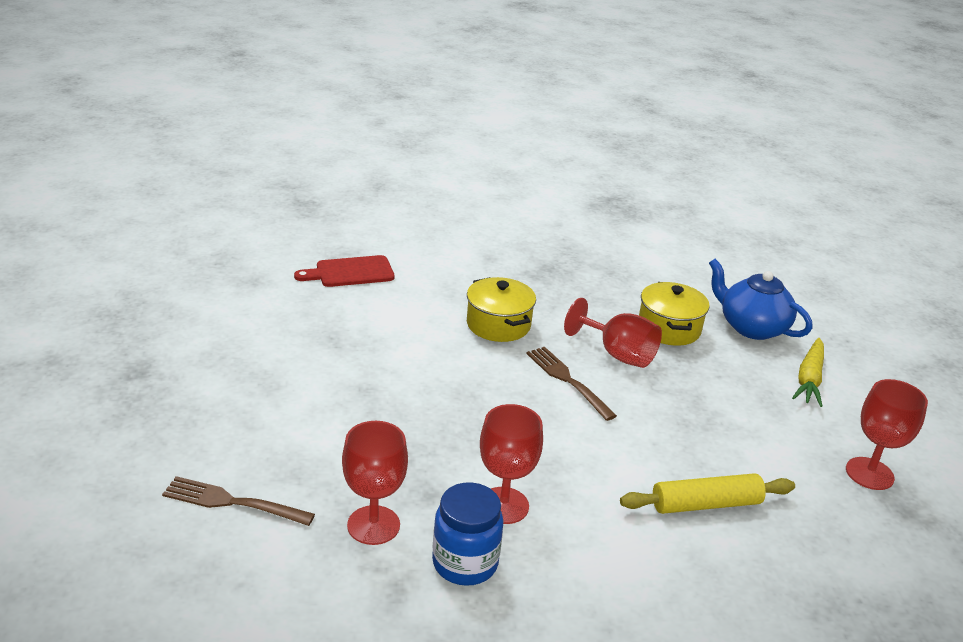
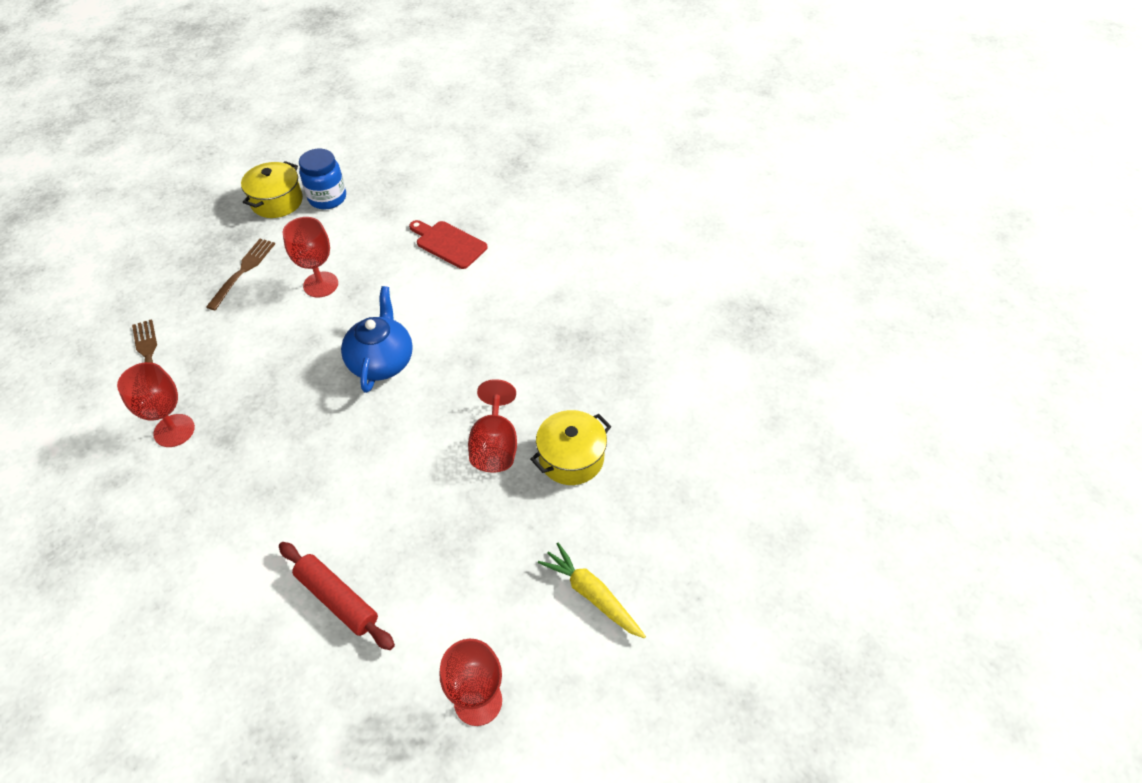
camera: 55 degrees right, 20 degrees up
blue jar [432,482,503,586] -> blue jar moved to [299,149,346,209]
yellow pot [467,277,536,342] -> yellow pot moved to [241,161,303,218]
red goblet [480,404,543,524] -> red goblet moved to [283,217,338,298]
brown fork [526,347,617,421] -> brown fork moved to [206,239,275,310]
yellow rolling pin [620,473,795,514] -> red rolling pin [279,542,395,650]
blue teapot [709,259,812,340] -> blue teapot moved to [341,286,413,393]
yellow carrot [792,338,824,407] -> yellow carrot turned 60 degrees clockwise [538,543,646,639]

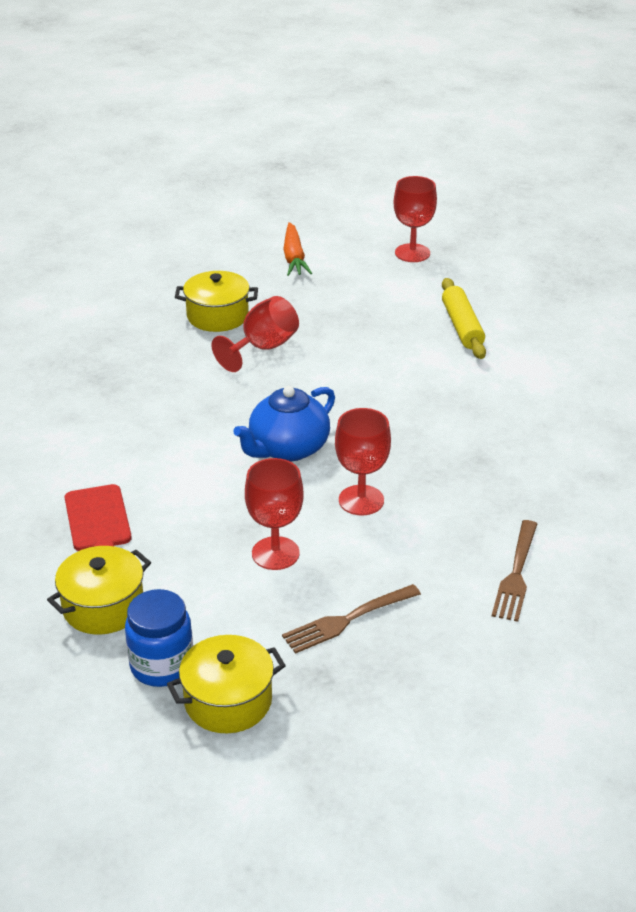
camera: 140 degrees left, 15 degrees down
red goblet [117,362,195,447] -> red goblet moved to [335,408,391,515]
red rolling pin [279,542,395,650] -> yellow rolling pin [442,278,486,359]
yellow carrot [538,543,646,639] -> orange carrot [283,222,312,276]
none -> yellow pot [47,546,151,635]

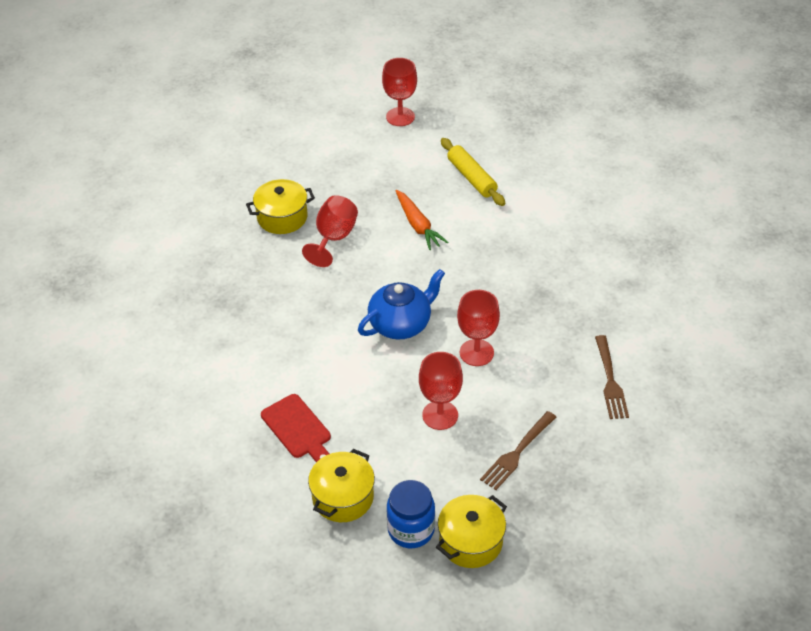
camera: 20 degrees left, 10 degrees up
blue teapot [233,386,335,461] -> blue teapot turned 150 degrees counterclockwise [358,269,445,339]
orange carrot [283,222,312,276] -> orange carrot moved to [396,190,448,250]

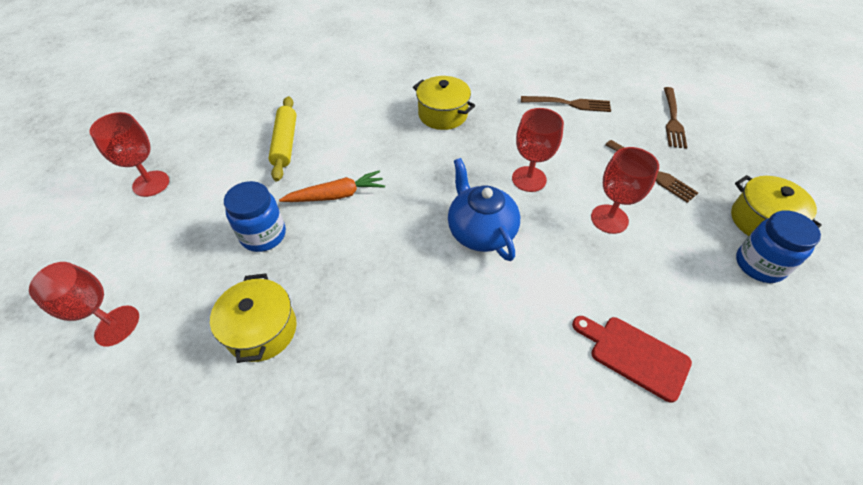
camera: 80 degrees left, 5 degrees up
red cutting board [261,394,331,462] -> red cutting board turned 120 degrees counterclockwise [572,316,692,403]
red goblet [302,195,358,267] -> red goblet moved to [29,262,139,347]
yellow pot [308,449,375,522] -> yellow pot moved to [413,76,475,130]
yellow rolling pin [441,138,505,206] -> yellow rolling pin turned 75 degrees counterclockwise [269,96,297,181]
none -> blue jar [224,181,286,252]
none -> brown fork [664,87,687,149]

